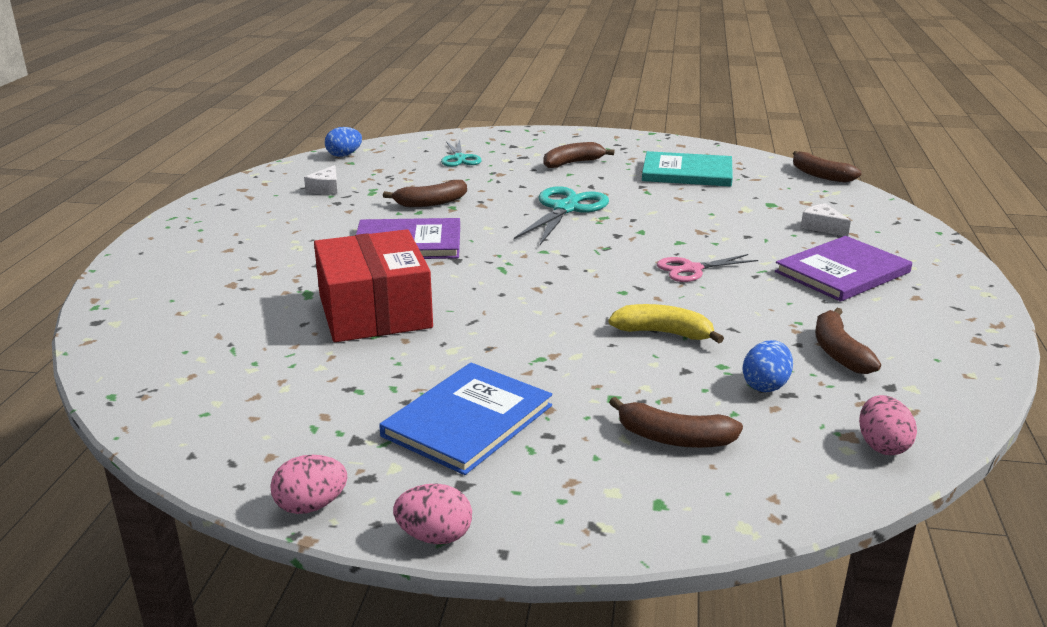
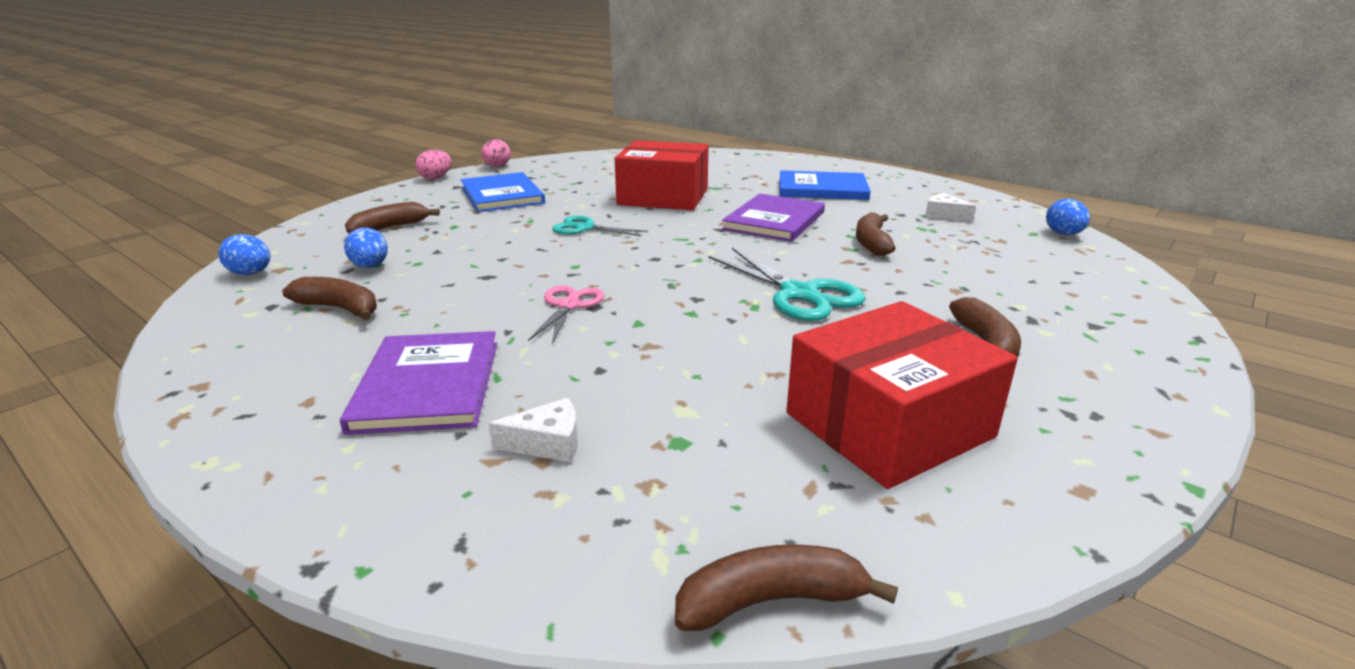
camera: 120 degrees right, 0 degrees up
turquoise scissors [441,139,482,167] -> turquoise scissors moved to [552,216,648,236]
yellow banana [609,304,724,343] -> none
turquoise book [642,151,733,187] -> red box [786,301,1018,489]
pink egg [859,395,917,455] -> blue egg [218,234,270,275]
none -> blue book [779,170,871,200]

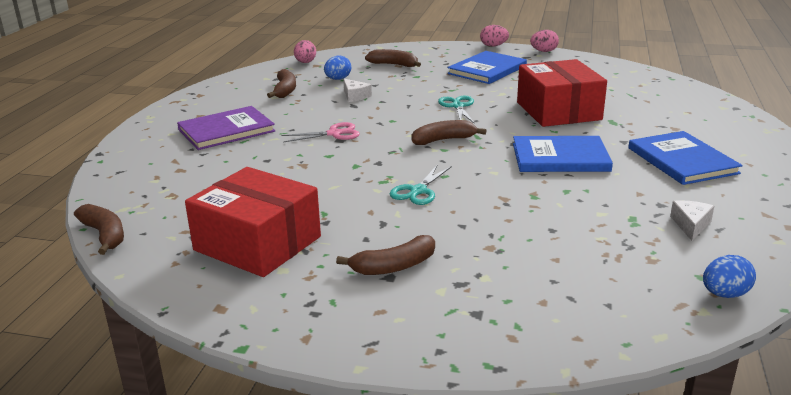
camera: 65 degrees right, 0 degrees up
blue egg [218,234,270,275] -> pink egg [294,40,316,63]
white cheese [488,398,578,462] -> white cheese moved to [343,79,372,102]
turquoise scissors [708,248,866,321] -> turquoise scissors [390,164,452,205], size x0.63
purple book [722,194,825,242] -> blue book [513,136,613,172]
brown banana [856,212,896,256] -> brown banana moved to [411,120,486,145]

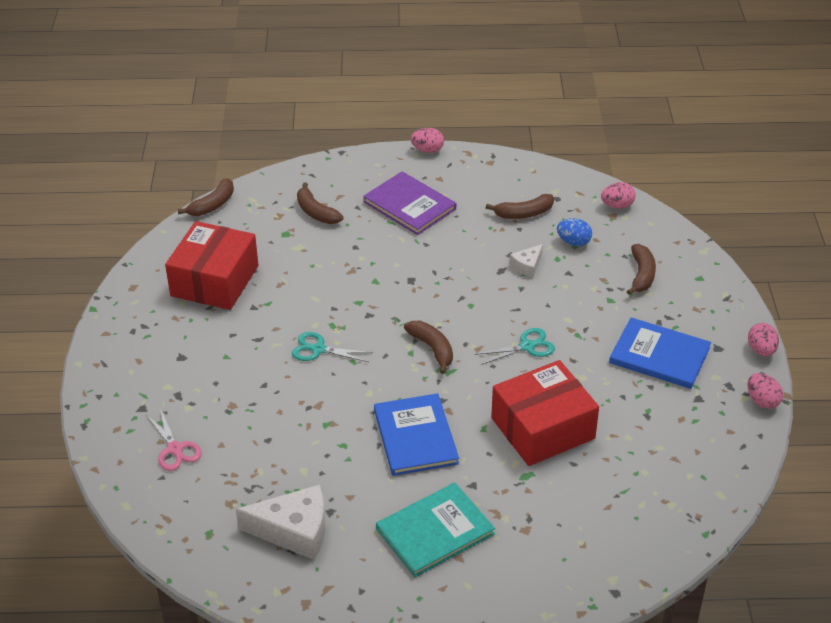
camera: 75 degrees right, 15 degrees up
pink scissors [281,122,360,142] -> pink scissors moved to [147,409,202,471]
brown banana [336,235,435,275] -> brown banana moved to [297,182,343,224]
blue book [628,131,743,185] -> turquoise book [376,483,495,577]
white cheese [670,200,714,241] -> white cheese [236,485,326,560], size x1.94
blue egg [703,255,756,298] -> none
none -> pink egg [411,128,444,153]

